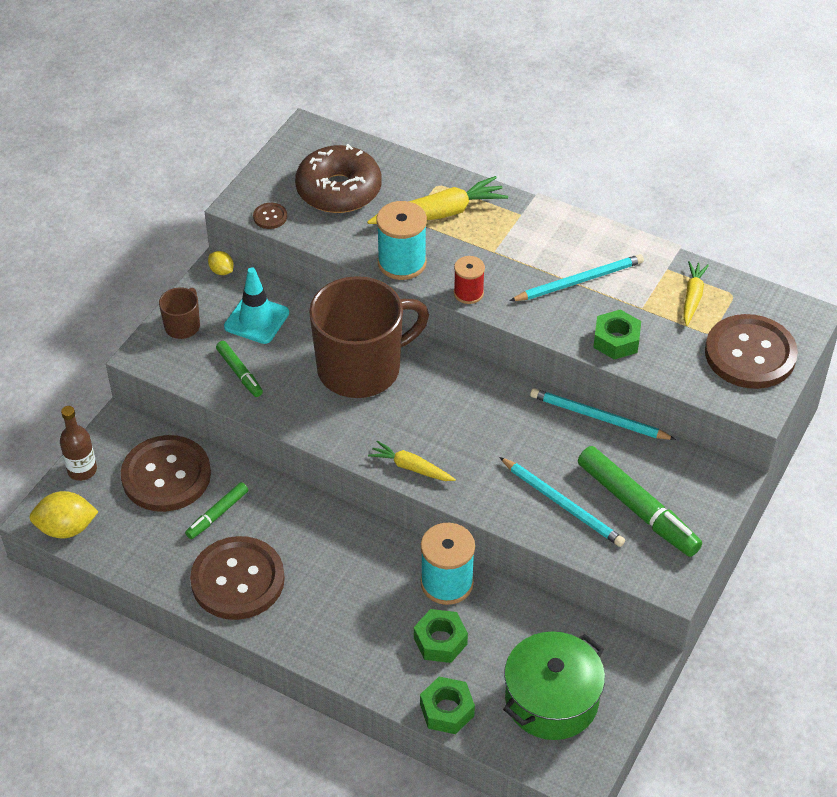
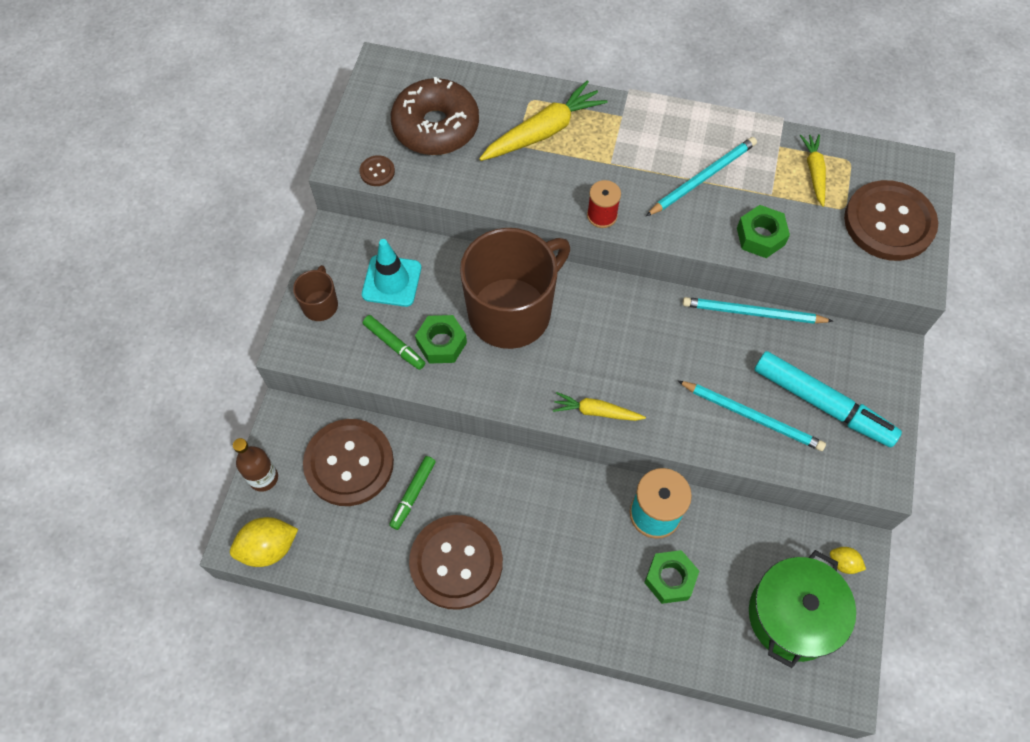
camera: 15 degrees left, 15 degrees up
yellow lemon [208,251,234,275] -> yellow lemon moved to [830,547,866,574]
turquoise spool [377,201,427,280] -> none
green nut [420,677,475,734] -> green nut moved to [415,315,467,364]
green marker [578,446,702,557] -> turquoise marker [754,351,902,447]

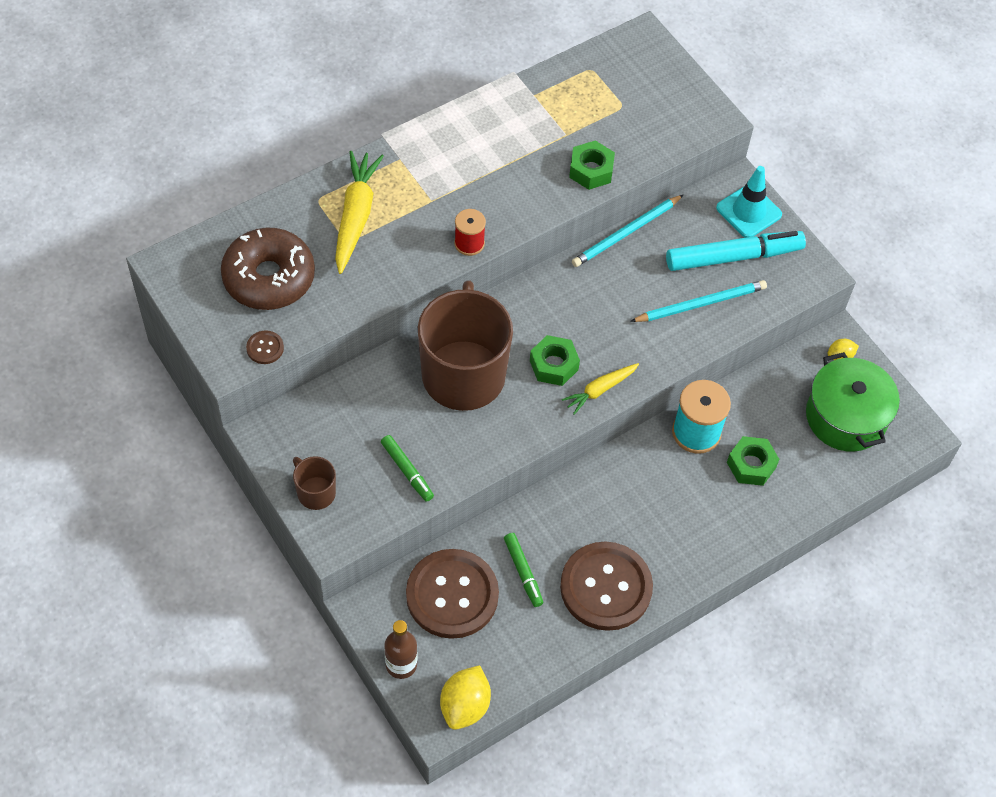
camera: 50 degrees left, 5 degrees down
turquoise traffic cone [362,239,421,307] -> turquoise traffic cone moved to [716,166,782,238]
green marker [363,315,425,370] -> green marker turned 60 degrees clockwise [381,435,434,502]
green nut [415,315,467,364] -> green nut moved to [530,335,580,386]
turquoise pencil [646,137,757,216] -> none
yellow carrot [800,134,826,207] -> none
brown button [844,180,938,261] -> none

